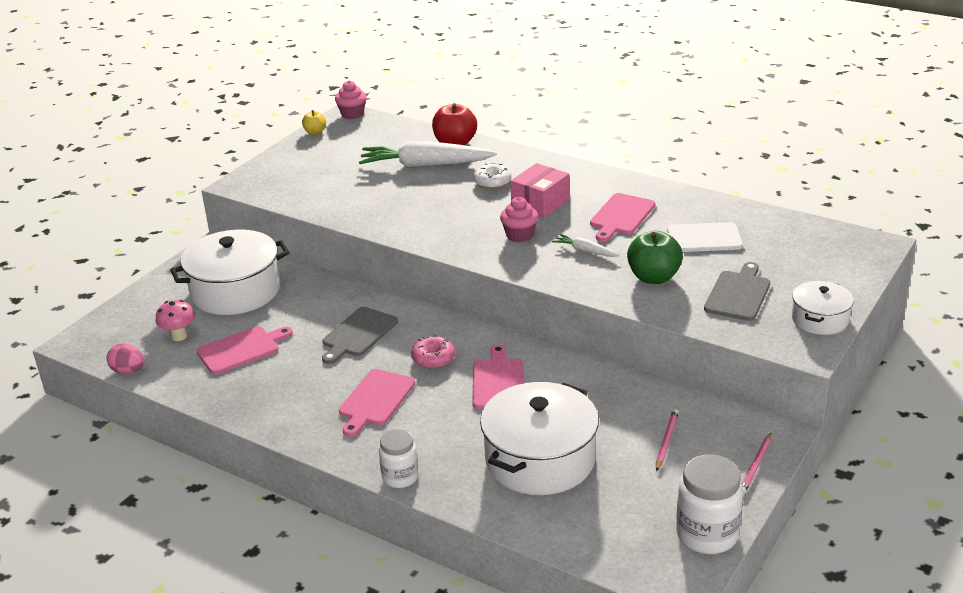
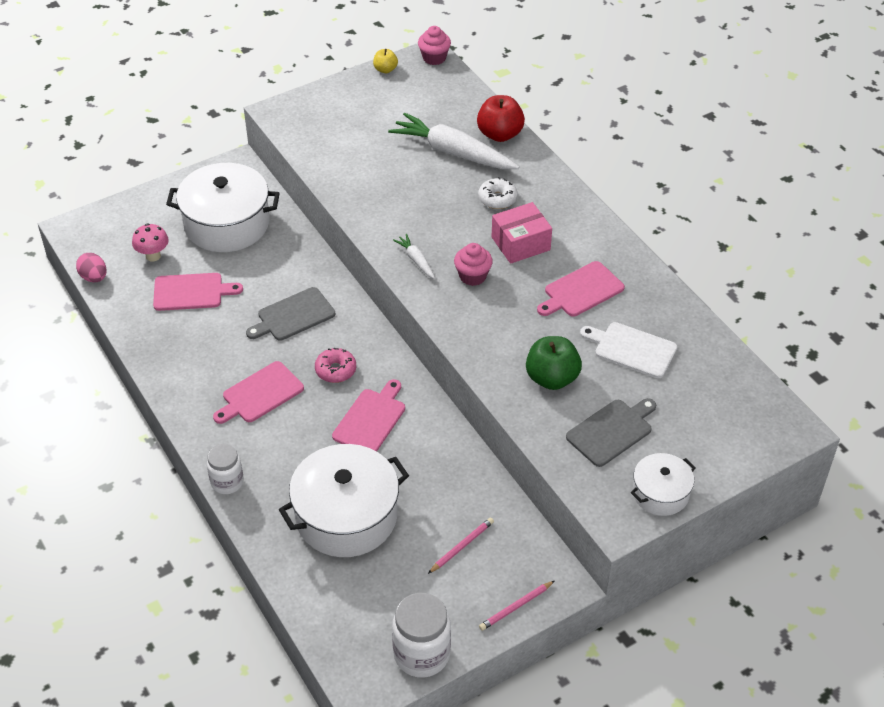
camera: 25 degrees right, 15 degrees up
white carrot [552,234,619,257] -> white carrot moved to [393,234,435,279]

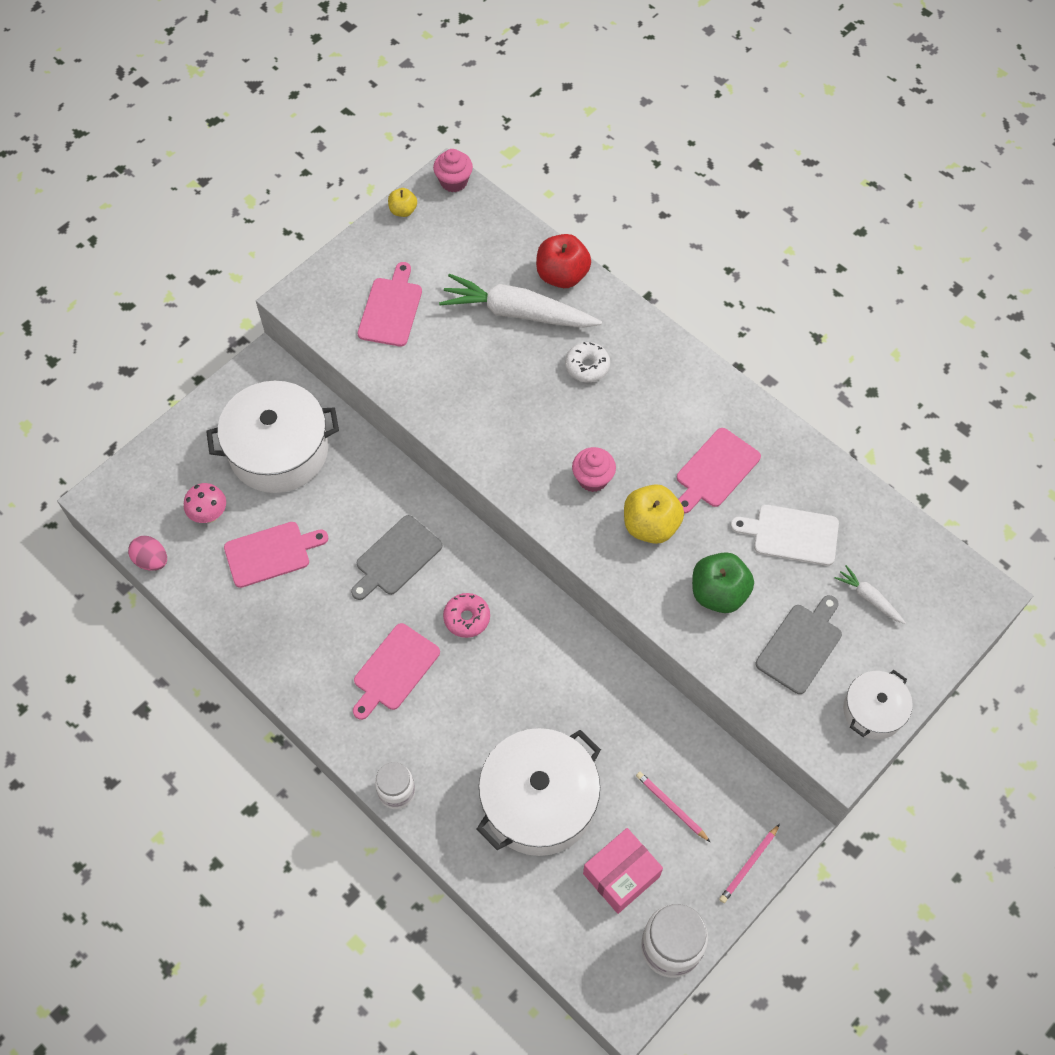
camera: 15 degrees left, 15 degrees up
pink cutting board [332,379,405,452] -> pink cutting board moved to [358,262,422,347]
white carrot [393,234,435,279] -> white carrot moved to [835,565,906,624]
pink pencil [428,518,494,574] -> pink pencil turned 75 degrees counterclockwise [636,772,710,842]
pink box [492,202,552,264] -> pink box moved to [583,828,663,914]
none -> yellow apple [624,484,684,544]

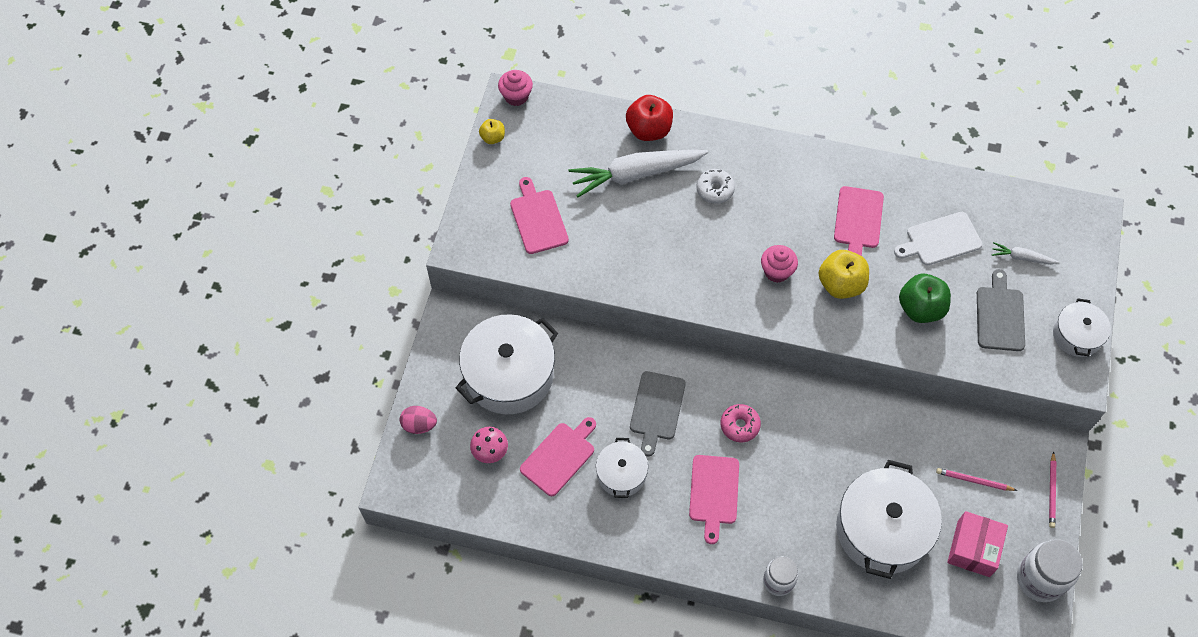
camera: 30 degrees left, 0 degrees up
pink egg [128,536,167,571] -> pink egg moved to [400,406,437,434]
none -> white pot [596,438,648,498]

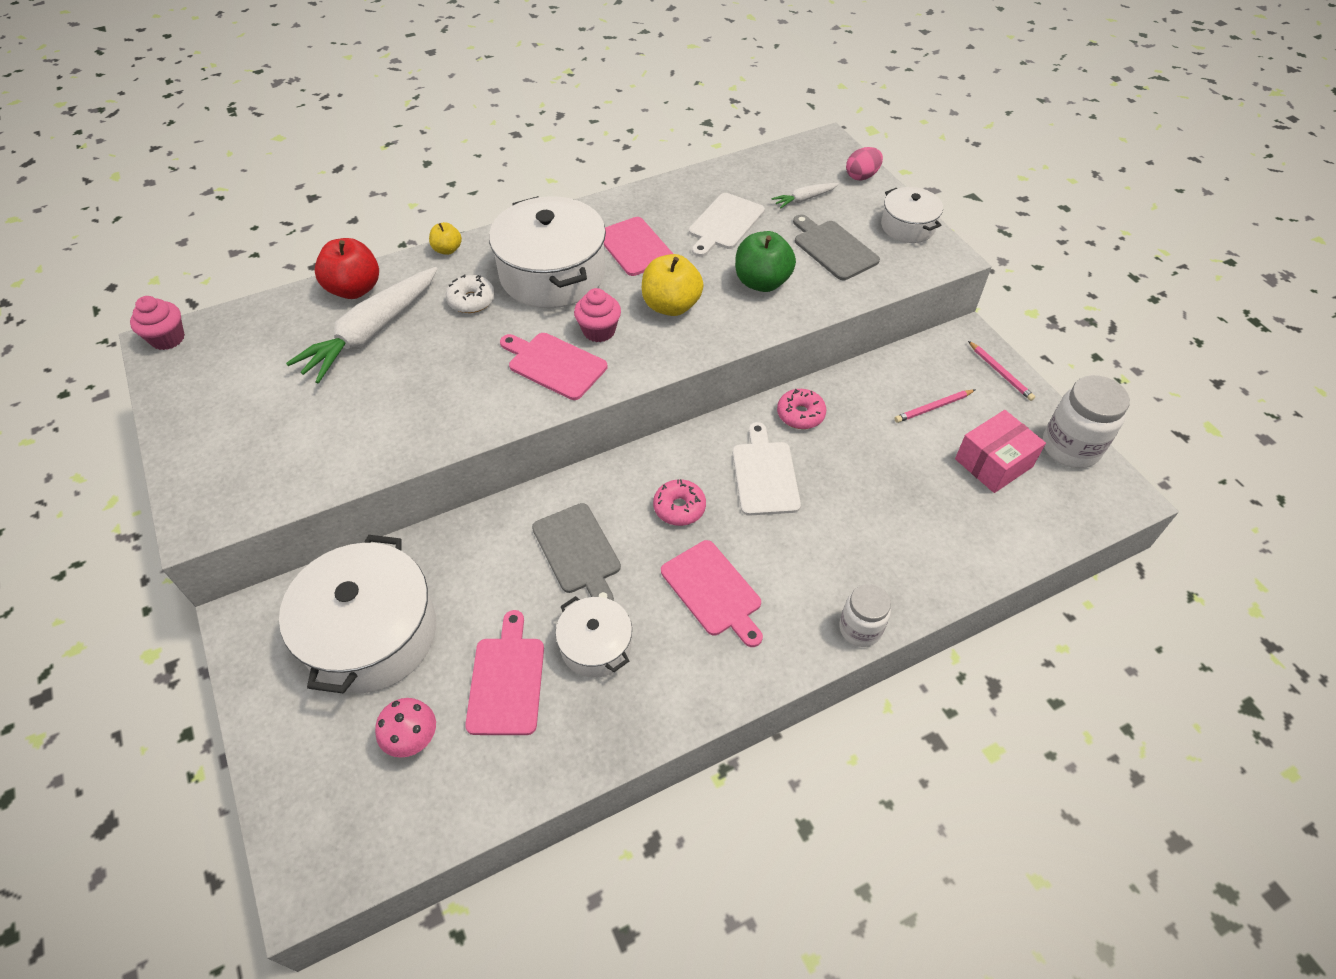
camera: 40 degrees left, 10 degrees down
pink egg [400,406,437,434] -> pink egg moved to [846,147,883,181]
yellow apple [479,119,505,144] -> yellow apple moved to [429,222,462,255]
pink cutting board [510,177,569,254] -> pink cutting board moved to [500,333,607,400]
white pot [836,460,942,579] -> white pot moved to [489,196,606,308]
pink box [947,511,1008,577] -> pink box turned 75 degrees clockwise [955,410,1046,493]
none -> white cutting board [732,422,801,516]
none -> pink donut [777,389,826,429]

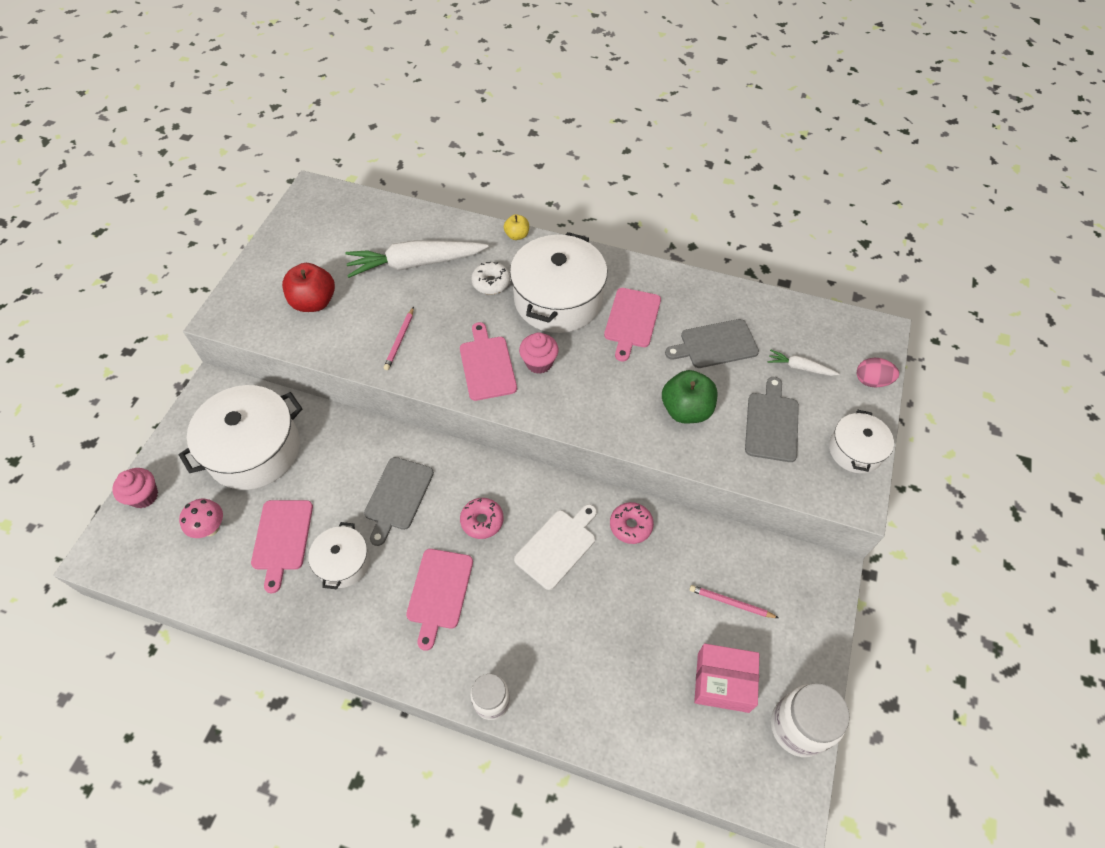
camera: 45 degrees right, 5 degrees up
pink cupcake [130,296,185,350] -> pink cupcake moved to [112,468,158,508]
red apple [314,238,379,299] -> red apple moved to [282,263,335,312]
pink cutting board [465,610,544,735] -> pink cutting board turned 135 degrees clockwise [251,500,313,593]
yellow apple [642,254,703,316] -> none
white cutting board [689,193,765,257] -> grey cutting board [665,319,759,368]
pink pencil [968,341,1035,401] -> pink pencil moved to [384,307,414,370]

